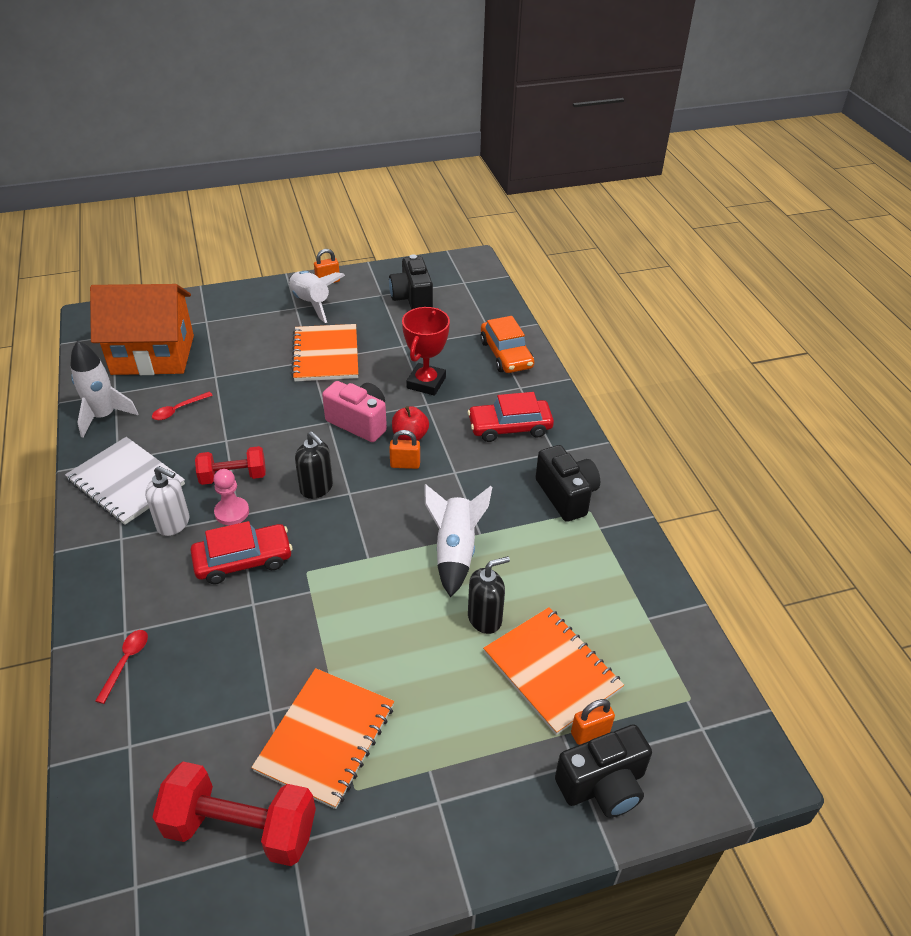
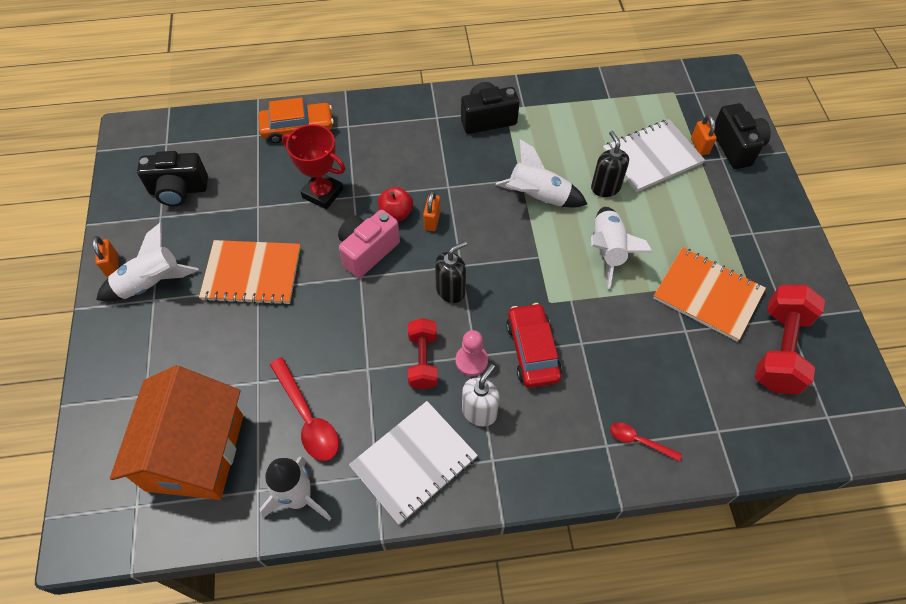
camera: 80 degrees left, 15 degrees up
red spoon [152,392,213,420] -> red spoon [269,357,339,461], size x1.74
red car [467,392,554,442] -> none
orange notebook [483,607,624,735] -> white notebook [603,119,705,192]
none -> white rocket [591,207,653,289]

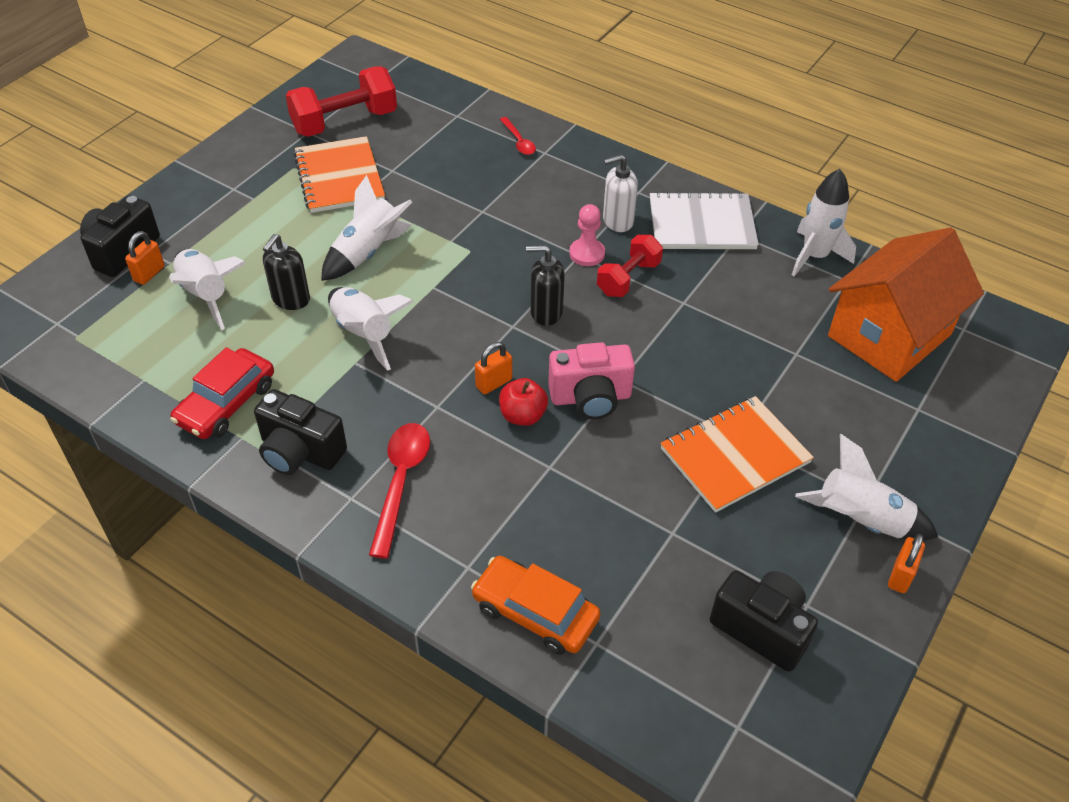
camera: 140 degrees left, 10 degrees down
orange notebook [199,240,300,305] -> orange notebook turned 75 degrees counterclockwise [660,396,814,513]
red spoon [269,357,339,461] -> red spoon moved to [369,423,430,559]
red trophy [282,124,345,209] -> none
red car [506,303,562,388] -> red car moved to [170,347,274,439]
white notebook [603,119,705,192] -> white rocket [169,249,246,330]

